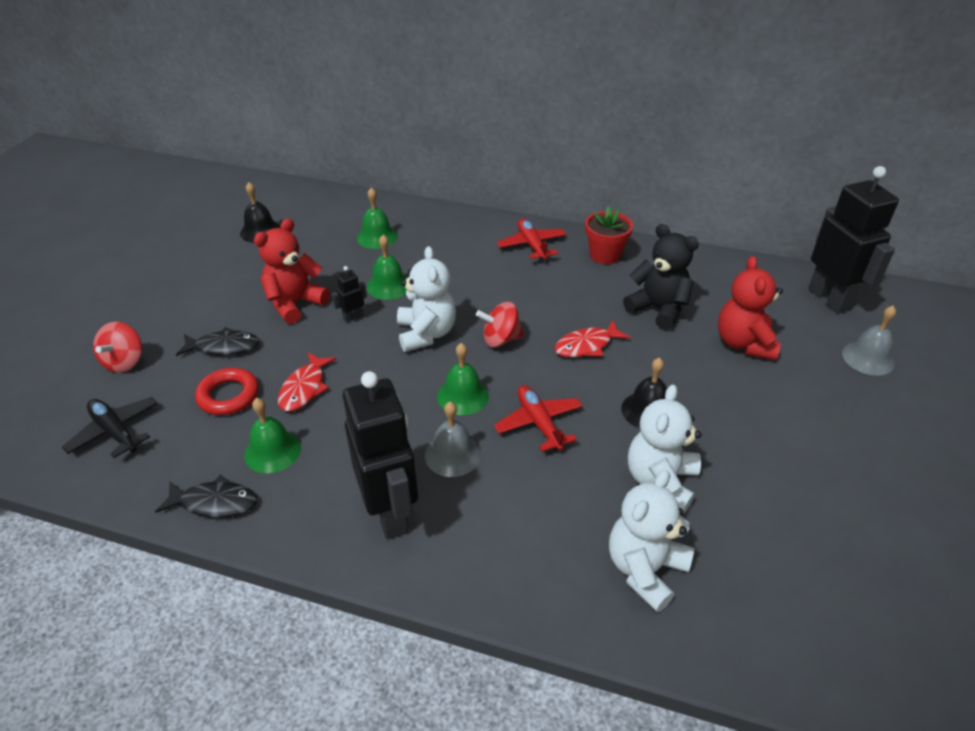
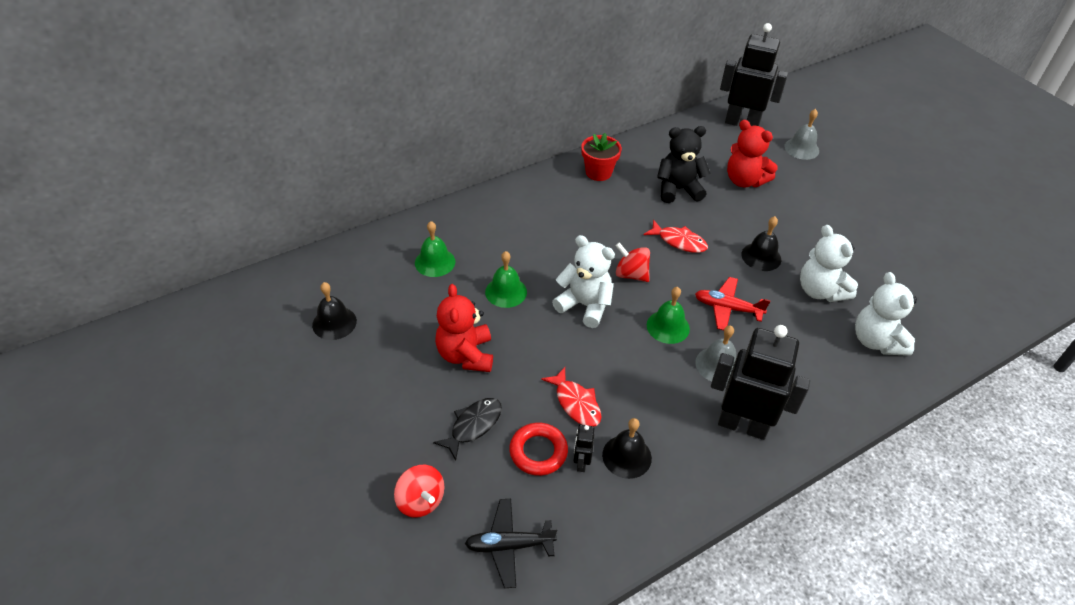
camera: 50 degrees left, 5 degrees up
black fish [155,475,257,518] -> none
green bell [244,398,301,473] -> black bell [602,418,652,479]
black robot [332,266,367,323] -> black robot moved to [574,425,595,472]
red spinning top [476,302,524,347] -> red spinning top turned 90 degrees clockwise [616,242,650,282]
red plane [497,219,567,262] -> none
red fish [554,320,631,357] -> red fish turned 75 degrees counterclockwise [644,220,708,253]

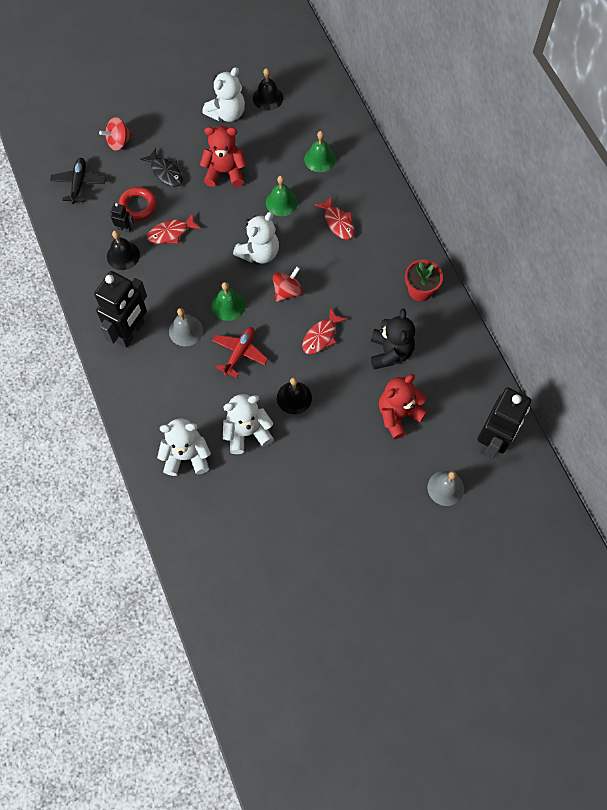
camera: 100 degrees right, 20 degrees up
none -> white teddy bear [202,67,245,122]
none -> red fish [314,196,354,240]

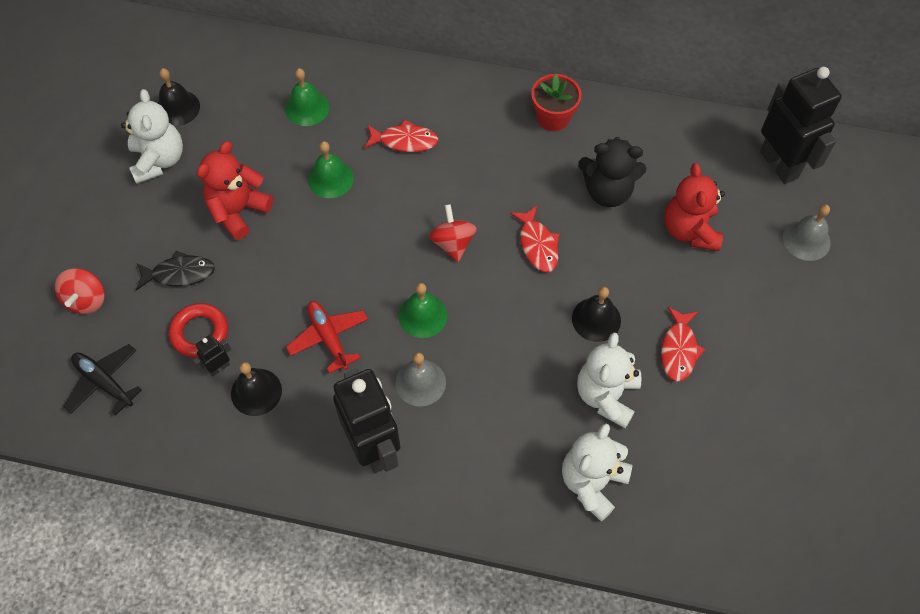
camera: 55 degrees left, 5 degrees down
red fish [147,213,201,244] -> red fish moved to [661,307,705,382]
red plane [212,327,268,378] -> red plane moved to [286,301,368,373]
white teddy bear [233,212,279,264] -> none
black teddy bear [371,308,415,369] -> black teddy bear turned 150 degrees clockwise [578,137,646,207]

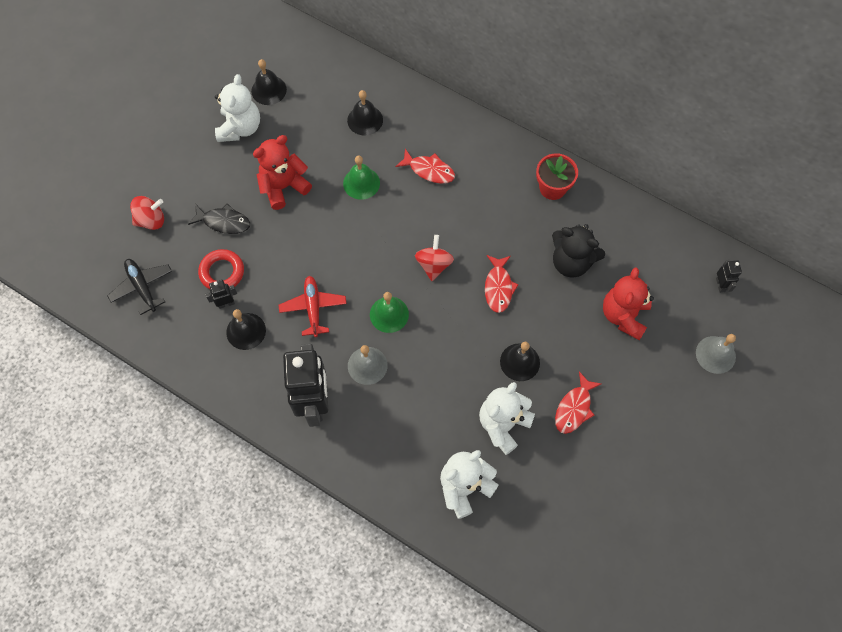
camera: 20 degrees right, 5 degrees up
red spinning top [55,268,104,314] -> red spinning top turned 135 degrees counterclockwise [130,196,164,230]
green bell [285,68,329,126] -> black bell [347,90,383,136]
black robot [760,67,842,184] -> black robot [716,260,742,293], size x0.42

